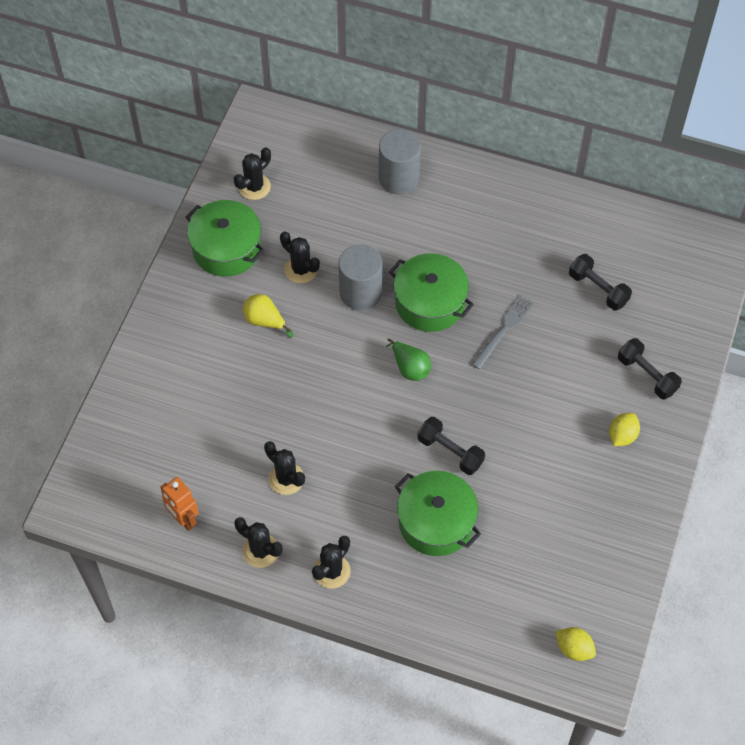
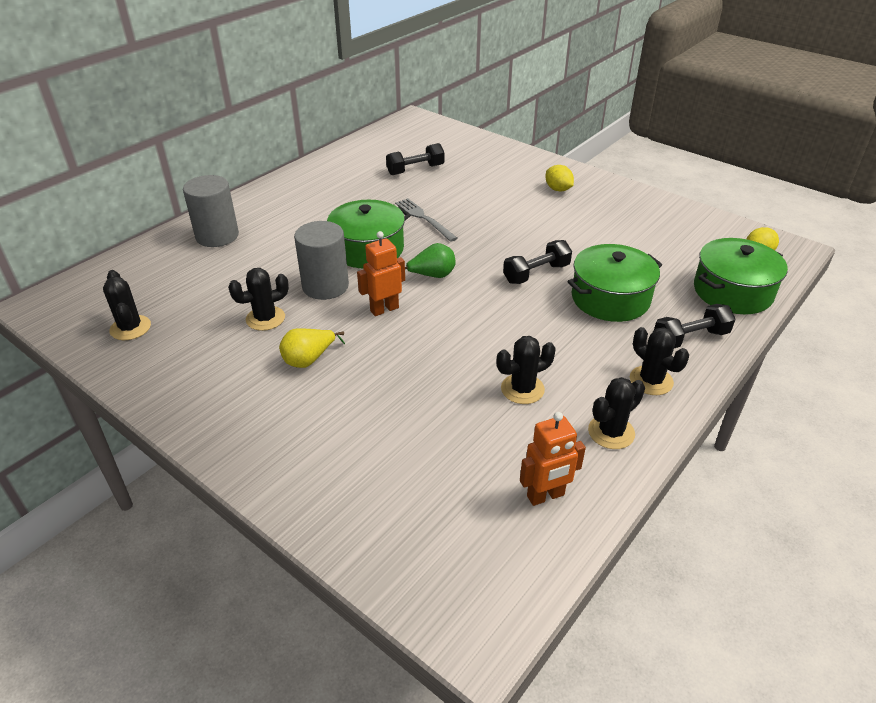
camera: 70 degrees left, 20 degrees down
green pot [185,200,265,277] -> green pot moved to [694,238,788,314]
black dumbbell [618,338,682,400] -> black dumbbell moved to [654,304,736,348]
none -> orange robot [357,231,405,316]

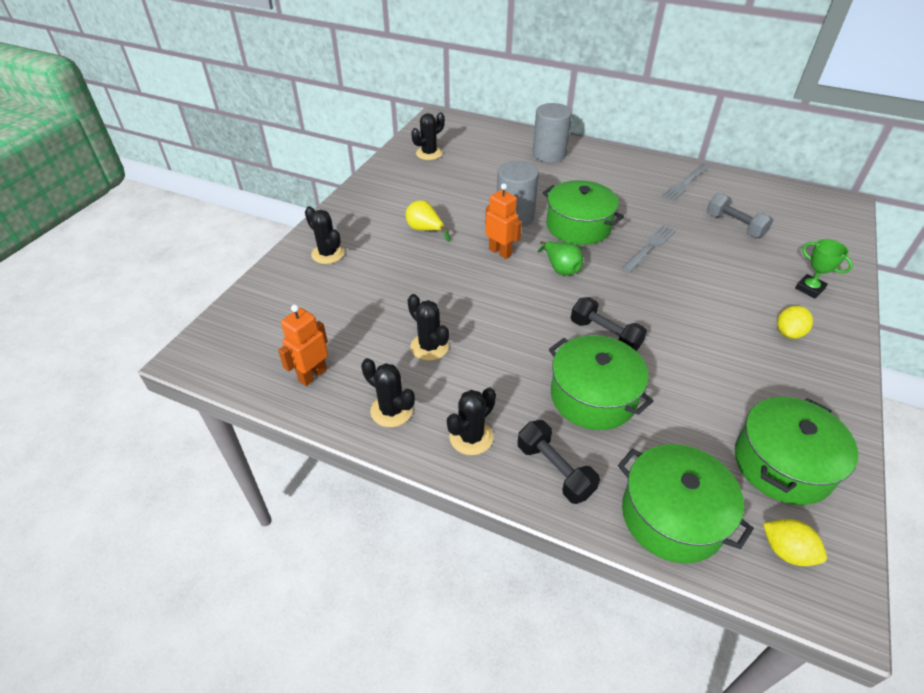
camera: 75 degrees right, 5 degrees up
black cactus [228,268,289,331] -> black cactus moved to [305,206,344,264]
black dumbbell [386,143,445,175] -> grey dumbbell [707,193,773,238]
orange robot [520,412,586,506] -> orange robot turned 75 degrees clockwise [278,304,328,386]
none -> grey fork [661,164,710,201]
none -> green pot [735,397,858,505]
none -> green trophy [795,239,853,298]

